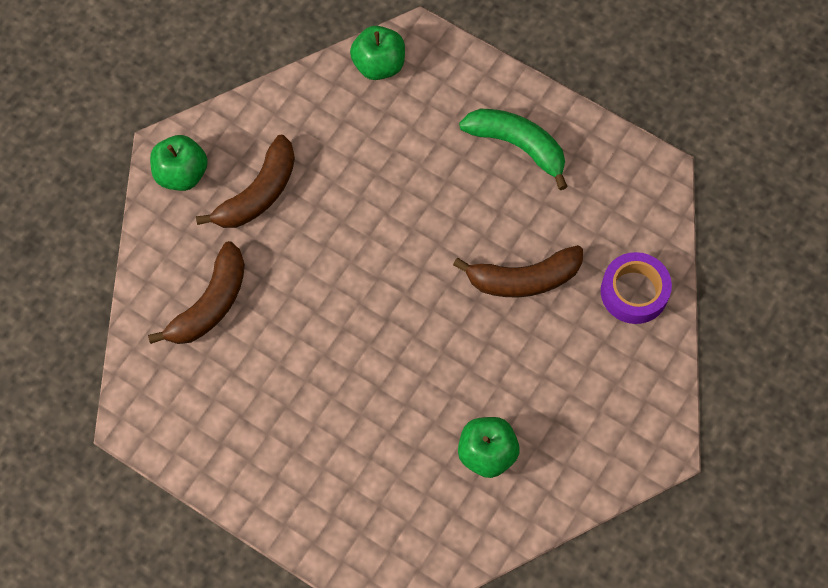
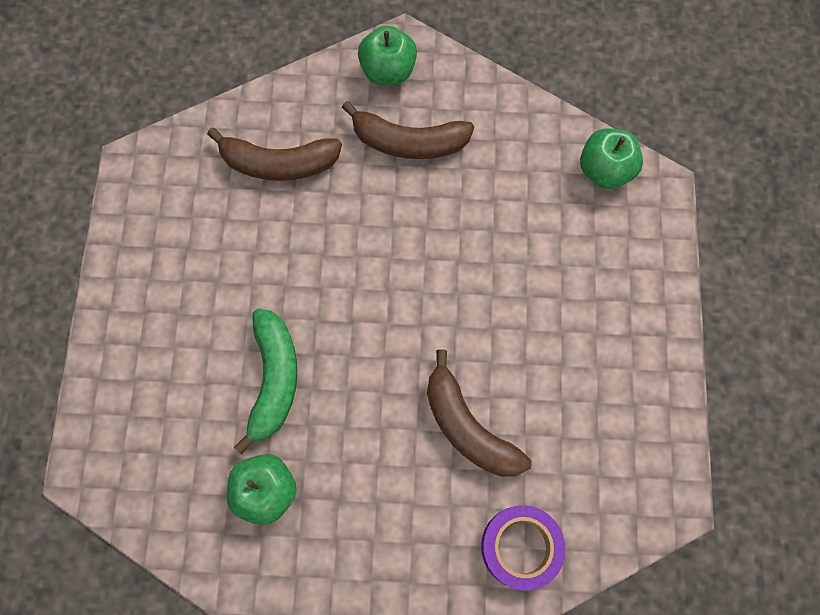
camera: 60 degrees right, 5 degrees up
green banana [459,109,568,190] -> green banana moved to [234,308,297,455]

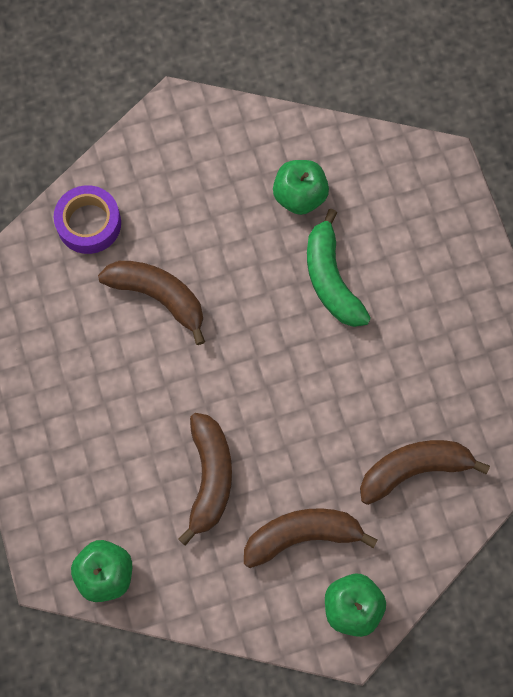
camera: 160 degrees right, 0 degrees up
none -> brown banana [178,413,232,546]

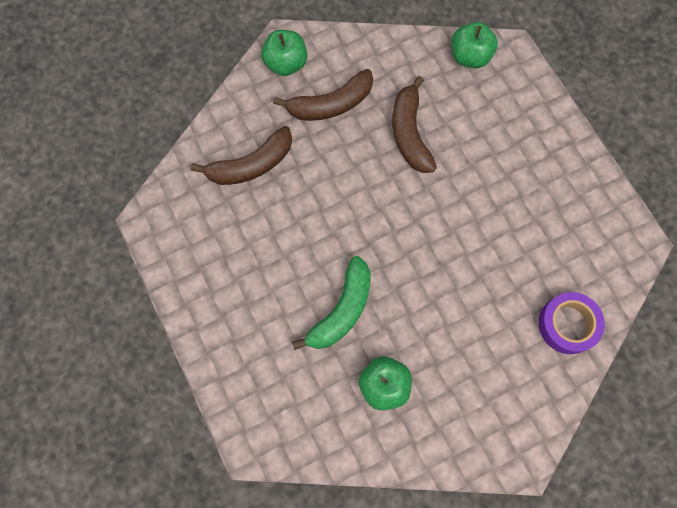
camera: 170 degrees right, 0 degrees up
brown banana [98,261,205,345] -> none
green banana [307,209,371,327] -> green banana turned 60 degrees clockwise [292,256,371,350]

